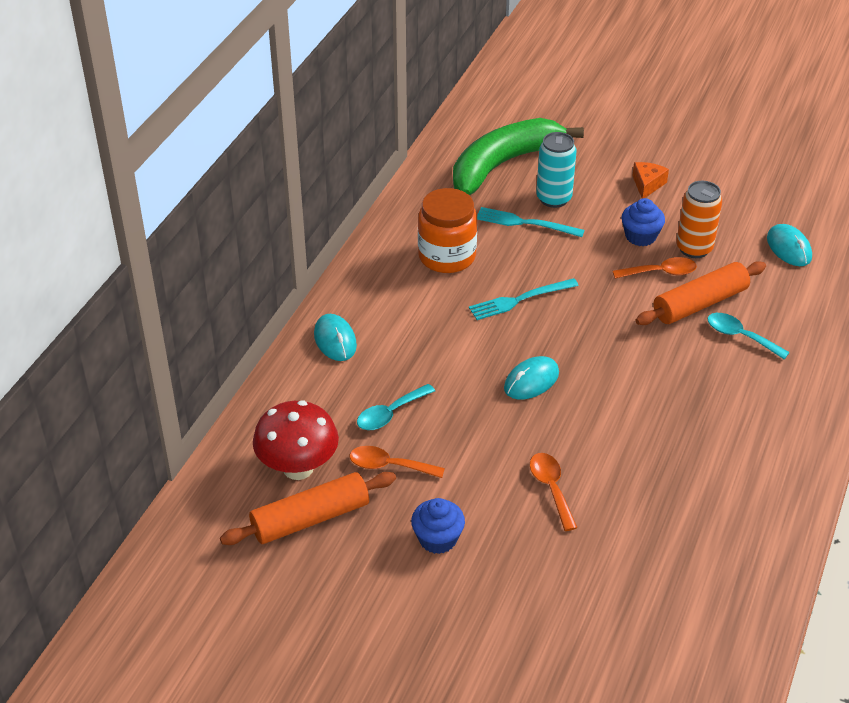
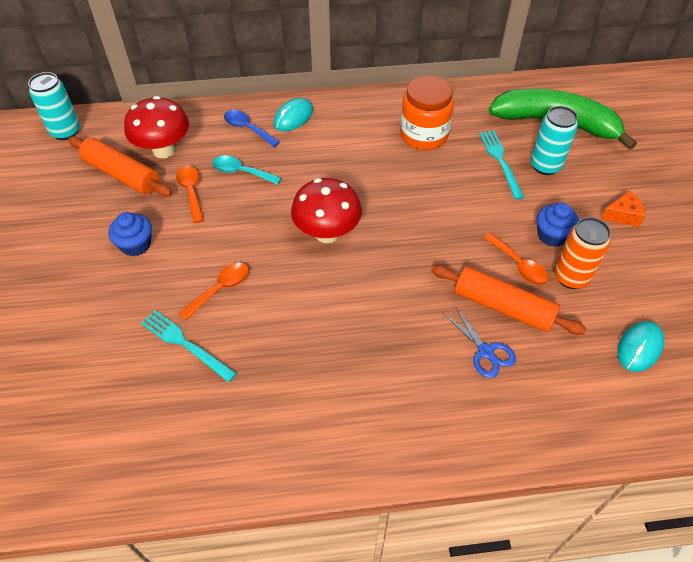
camera: 60 degrees right, 10 degrees up
turquoise fork [469,278,579,320] -> turquoise fork moved to [141,310,237,382]
turquoise mouse [504,356,559,400] -> red mushroom [291,178,362,243]
turquoise spoon [707,313,790,359] -> blue scissors [443,306,516,378]
none -> turquoise can [28,72,80,140]
none -> blue spoon [224,110,280,147]

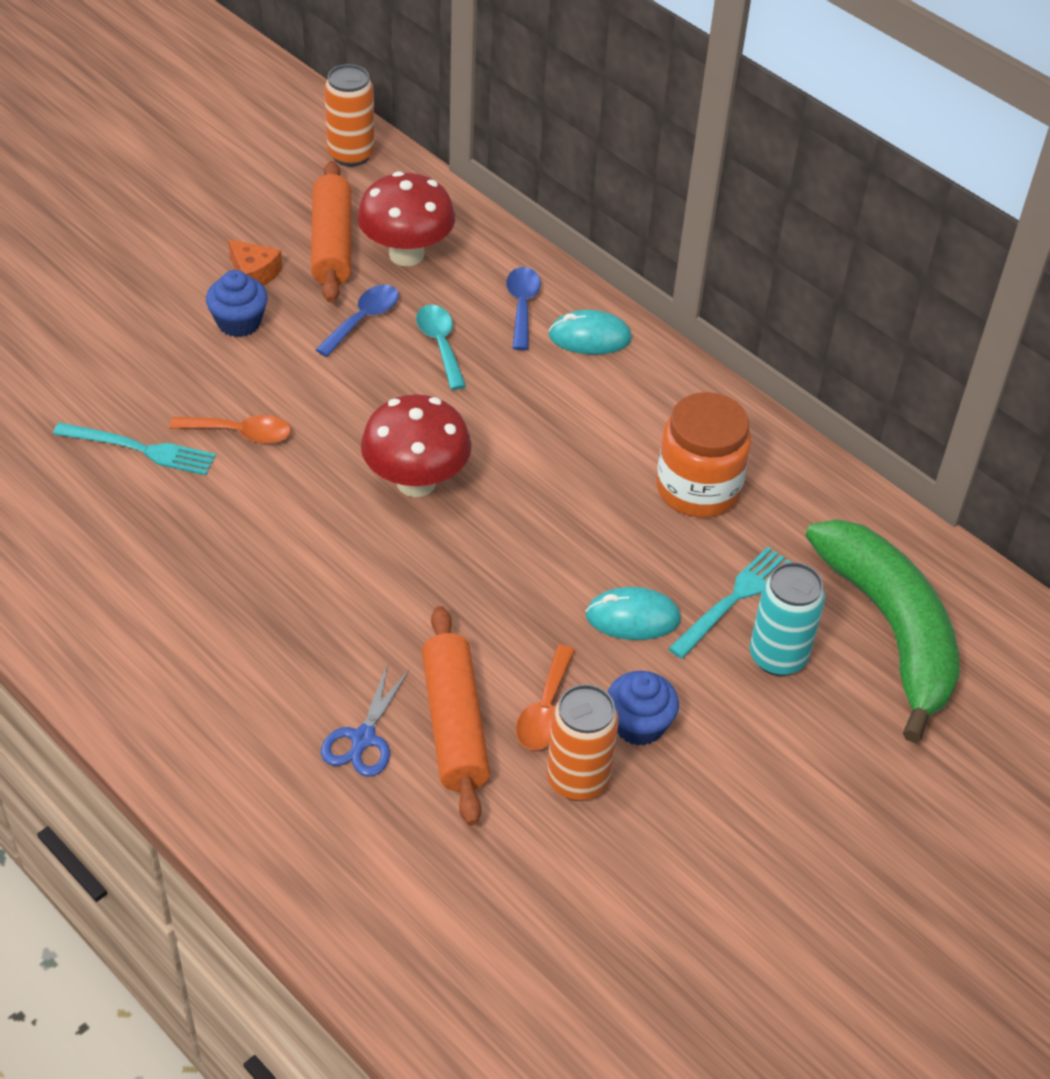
camera: 50 degrees right, 5 degrees down
turquoise can [28,72,80,140] -> orange can [324,64,375,167]
turquoise fork [141,310,237,382] -> turquoise fork turned 105 degrees clockwise [53,422,216,475]
orange spoon [176,166,204,223] -> blue spoon [315,285,399,357]
orange cheese [600,191,645,227] -> orange cheese moved to [228,239,282,286]
turquoise mouse [617,321,664,372] -> turquoise mouse moved to [585,587,681,640]

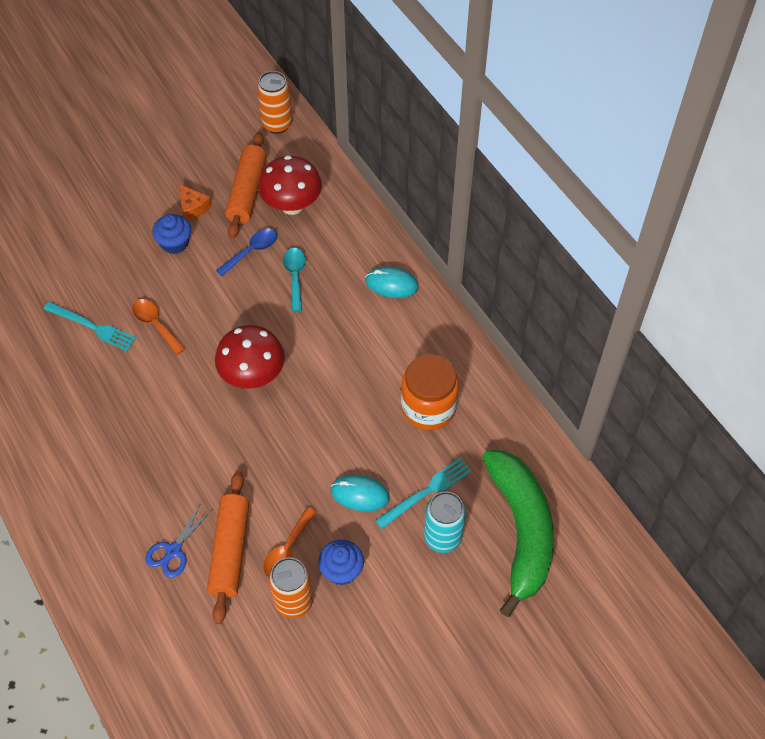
camera: 15 degrees right, 10 degrees up
orange spoon [169,415,291,444] -> orange spoon turned 150 degrees counterclockwise [132,299,185,355]
blue spoon [506,267,541,350] -> none

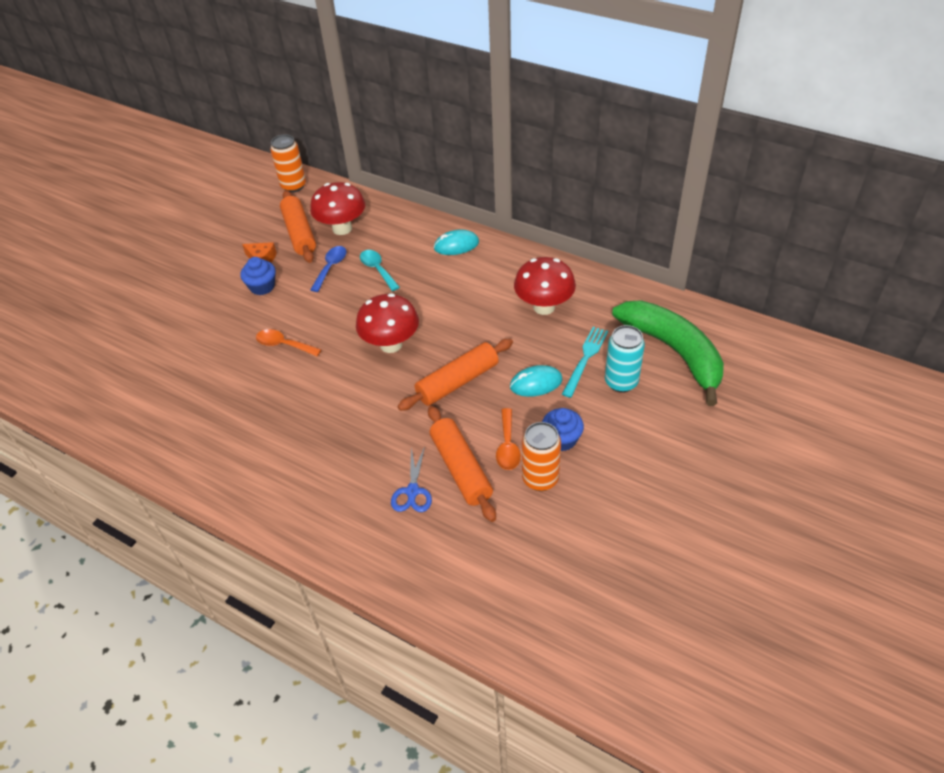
camera: 25 degrees left, 10 degrees down
turquoise fork [44,301,137,351] -> none
orange jar [401,354,459,430] -> red mushroom [514,257,576,315]
none -> orange rolling pin [398,339,513,411]

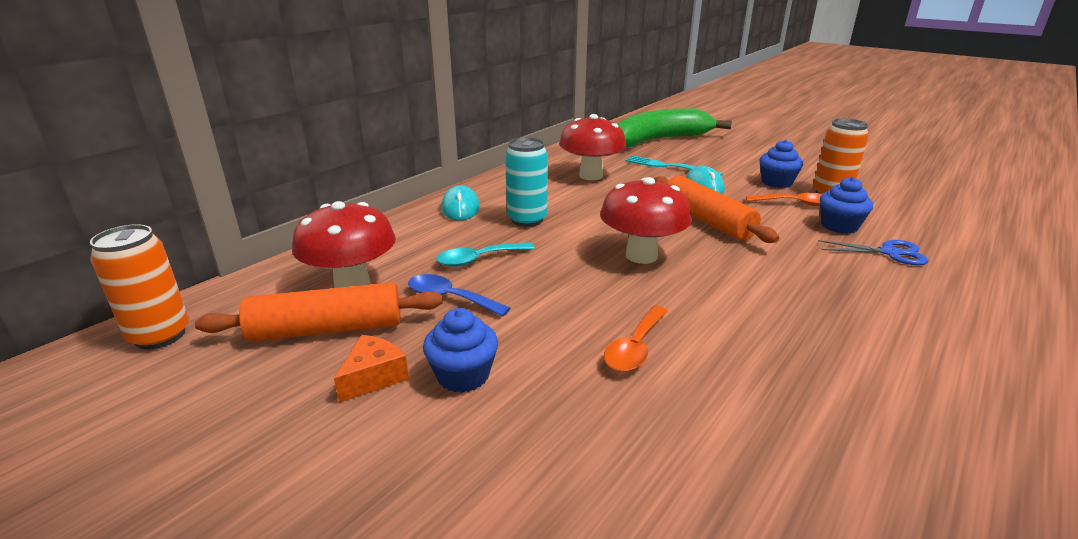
camera: 85 degrees left, 20 degrees down
orange rolling pin [428,406,496,522] -> blue cupcake [820,177,873,234]
turquoise can [605,325,645,393] -> turquoise can moved to [505,137,548,227]

